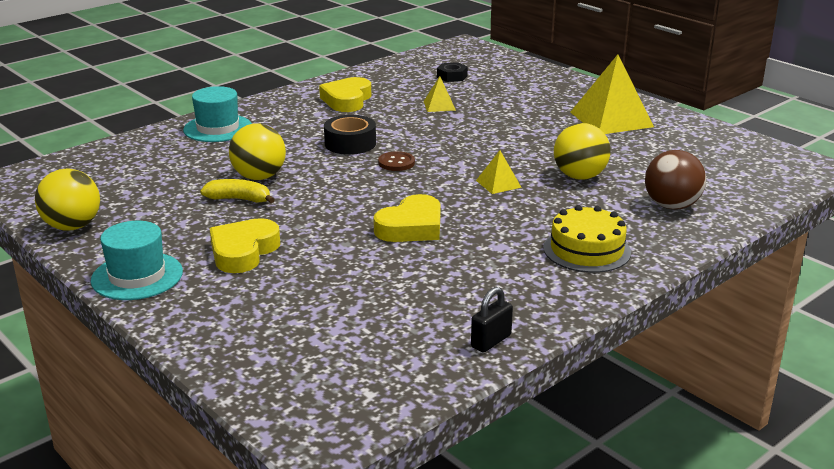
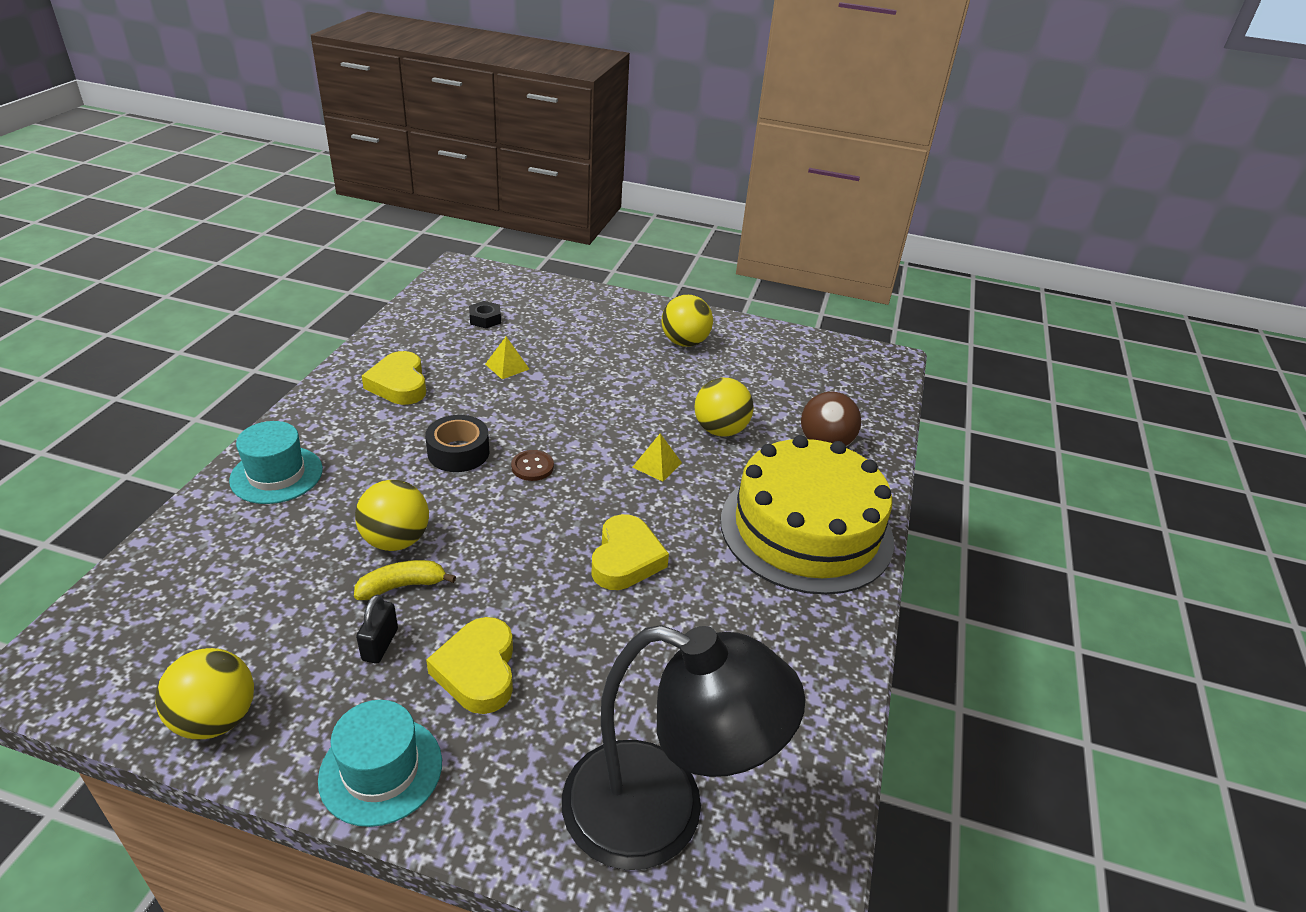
camera: 35 degrees left, 10 degrees up
black padlock [471,287,513,353] -> black padlock moved to [356,594,398,664]
yellow cake [543,205,631,273] -> yellow cake [721,435,894,595], size x1.94
yellow pyramid [570,54,654,134] -> yellow ball [662,295,713,347]
none -> black lamp [562,625,805,870]

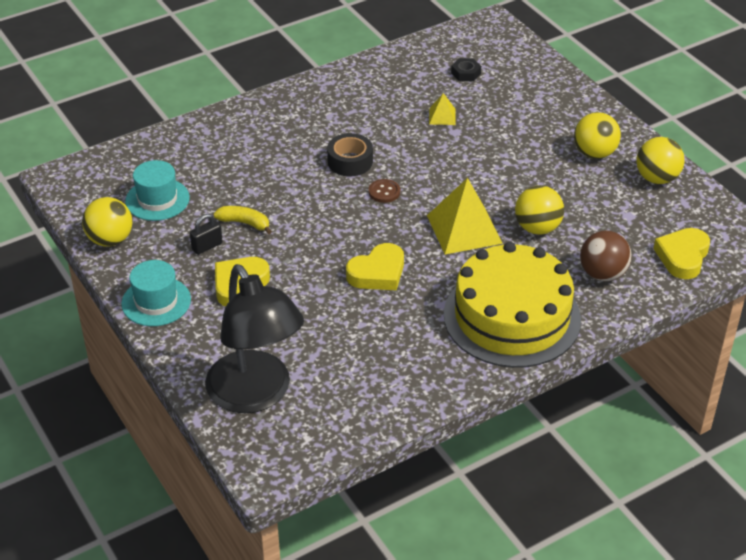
camera: 45 degrees right, 5 degrees up
turquoise hat [229,421,323,504] -> turquoise hat moved to [125,160,190,221]
yellow ball [355,480,429,551] -> yellow ball moved to [636,137,685,184]
yellow heart [362,351,426,405] -> yellow heart moved to [653,228,710,279]
yellow pyramid [633,433,682,482] -> yellow pyramid [427,178,503,254], size x2.08

